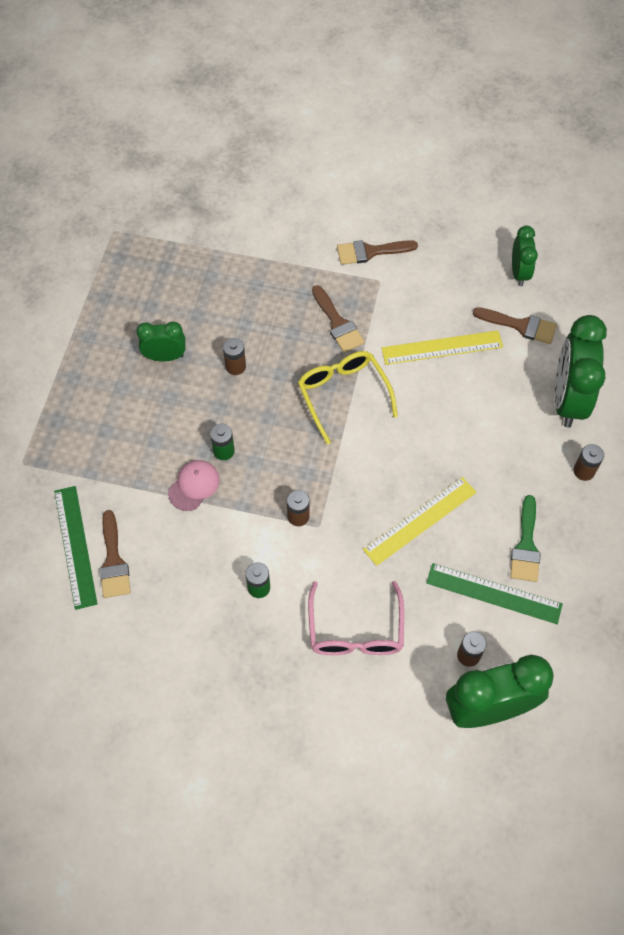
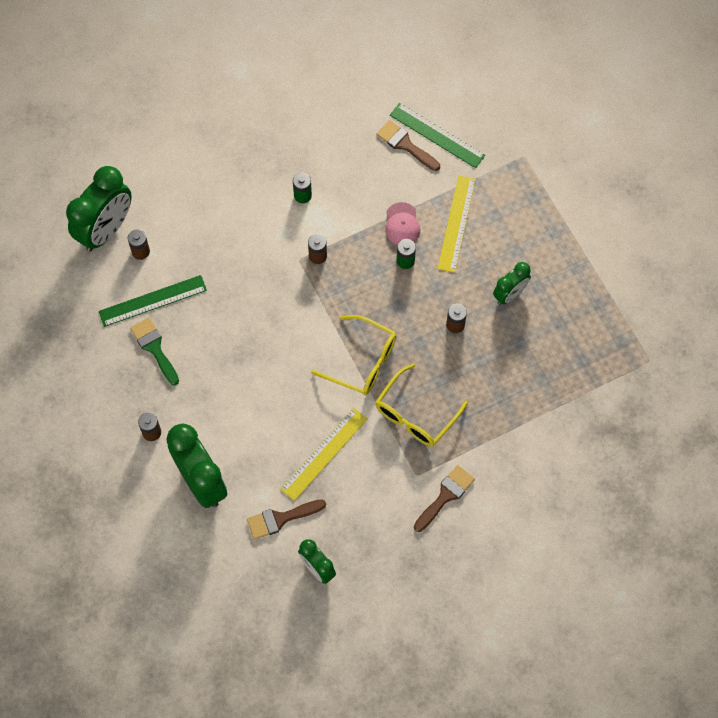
camera: 140 degrees right, 5 degrees up
pink glasses [308,581,404,655] -> none
brown brush [312,285,365,352] -> yellow glasses [375,364,468,447]
yellow ruler [363,477,477,566] -> yellow ruler moved to [438,176,476,273]

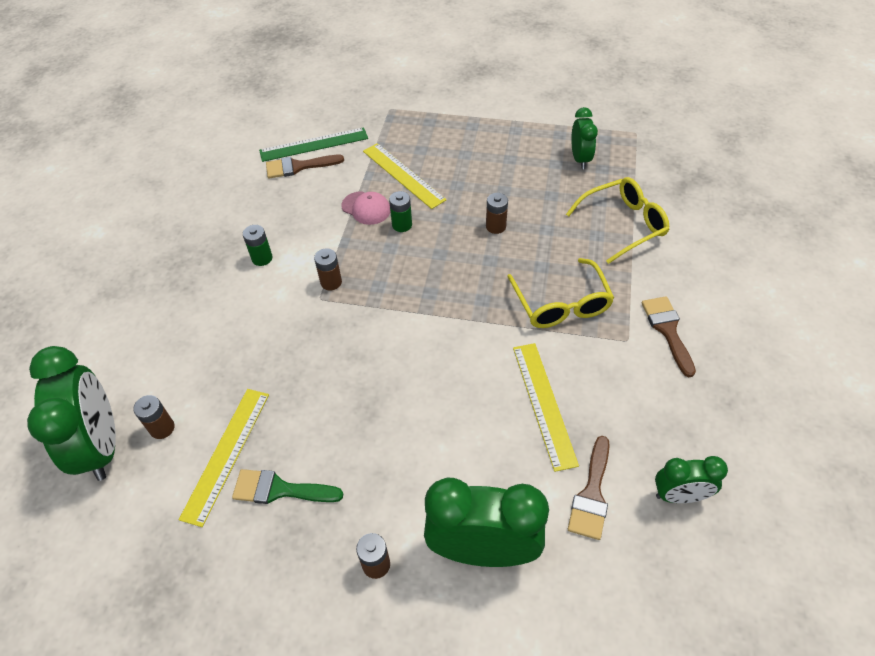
camera: 50 degrees left, 15 degrees down
green ruler [99,275,207,327] -> yellow ruler [179,389,269,527]
yellow glasses [311,315,396,395] -> yellow glasses moved to [566,177,669,264]
green clock [493,262,531,305] -> green clock moved to [571,107,598,169]

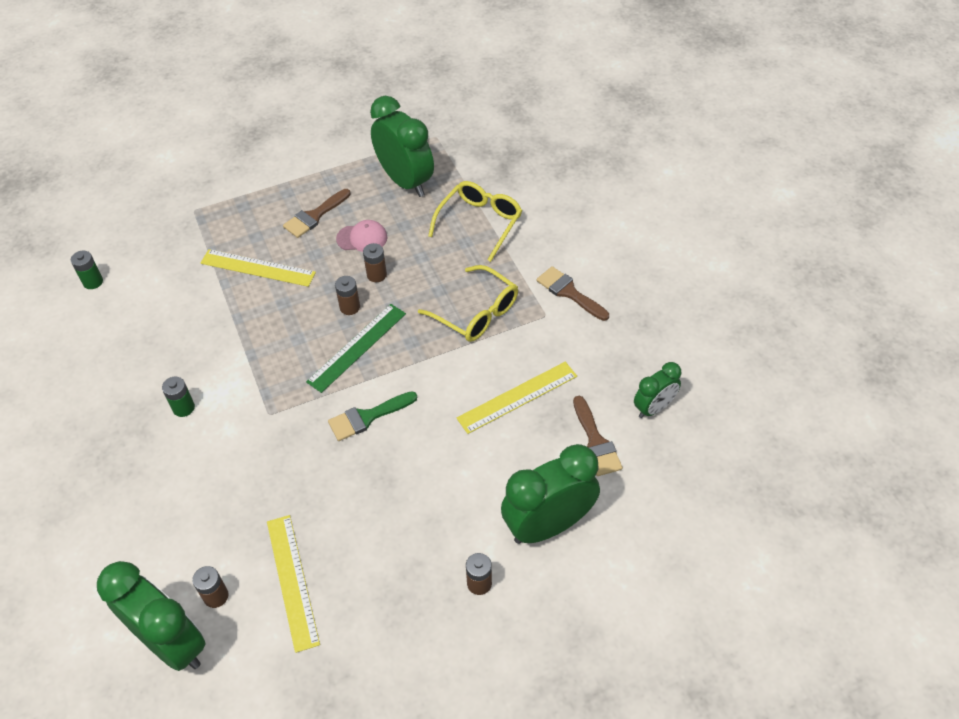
camera: 35 degrees left, 0 degrees up
green brush [232,469,343,504] -> green brush moved to [328,391,417,441]
green ruler [259,127,368,162] -> green ruler moved to [306,304,406,393]
brown brush [266,155,344,178] -> brown brush moved to [283,189,350,238]
brown battery [314,249,342,290] -> brown battery moved to [335,276,360,315]
pink cap [342,191,390,225] -> pink cap moved to [336,220,387,252]
green battery [389,191,412,232] -> green battery moved to [71,250,103,289]
yellow ruler [513,343,579,472] -> yellow ruler turned 75 degrees counterclockwise [457,362,577,434]
green clock [571,107,598,169] -> green clock [370,96,434,197], size x1.80

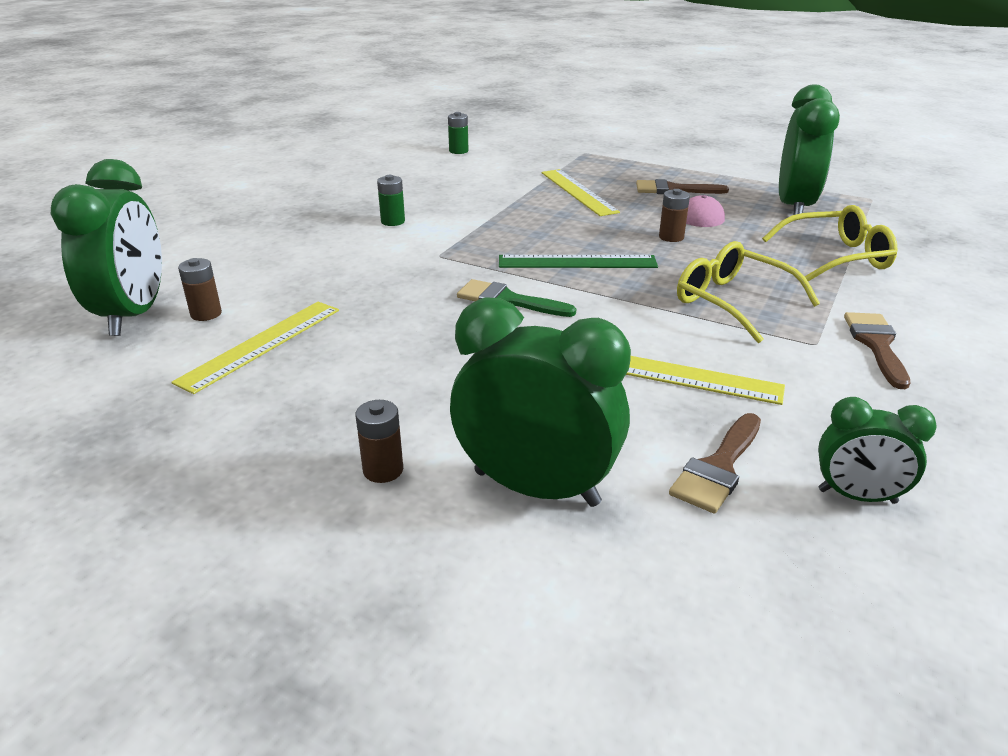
camera: 50 degrees right, 20 degrees down
brown battery [335,276,360,315] -> none
yellow glasses [418,265,518,342] -> yellow glasses turned 135 degrees clockwise [677,241,820,343]

